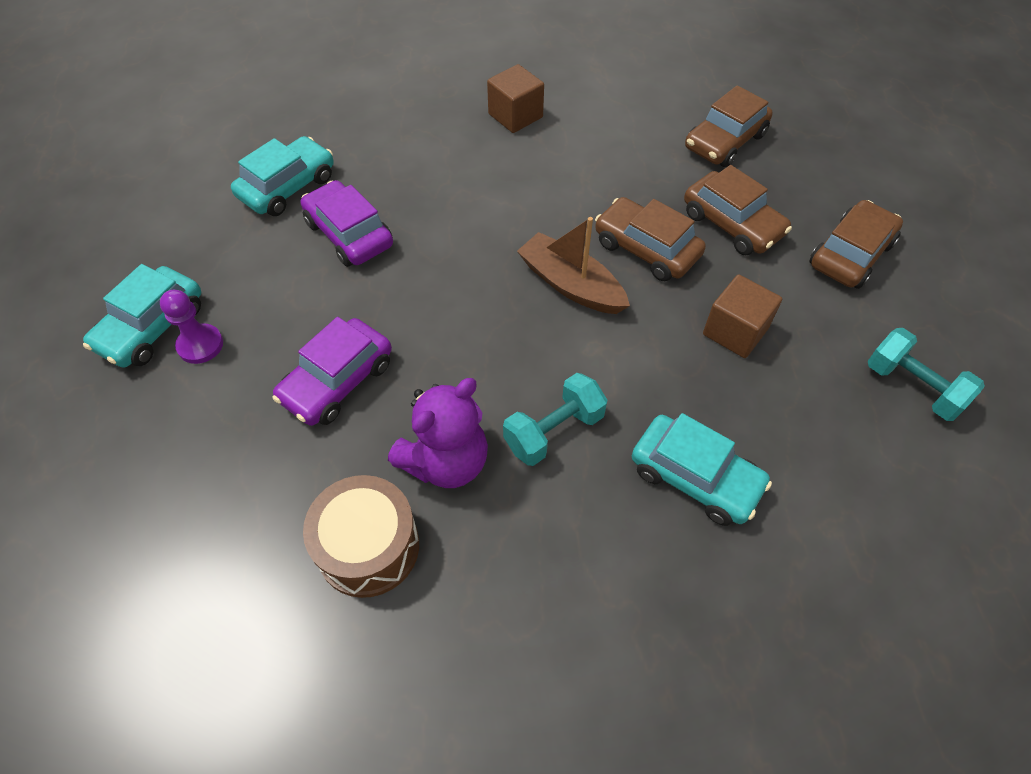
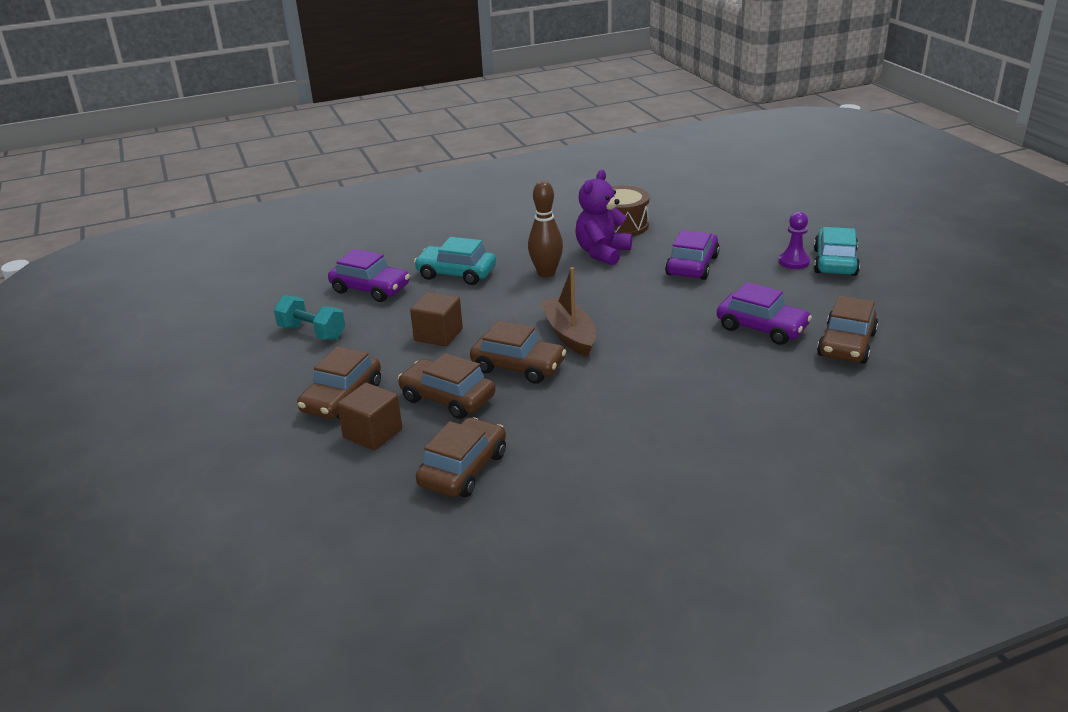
camera: 165 degrees right, 25 degrees down
turquoise car [231,136,334,216] -> brown car [817,296,878,364]
brown cube [487,64,544,133] -> brown cube moved to [337,383,402,451]
turquoise dumbbell [503,373,607,466] -> brown bowling pin [528,181,563,277]
brown boat [517,217,630,314] -> brown boat turned 135 degrees counterclockwise [540,267,596,357]
none -> purple car [328,249,410,302]

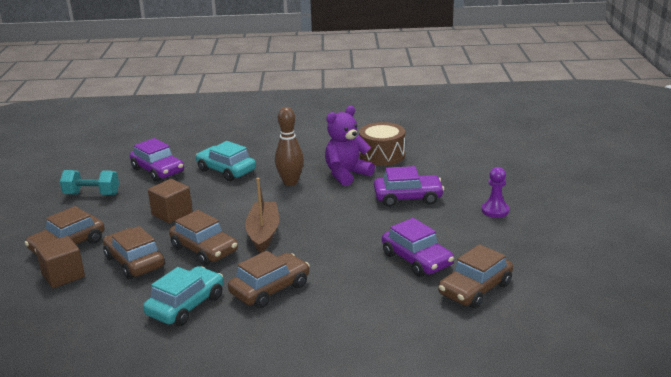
camera: 20 degrees right, 5 degrees down
turquoise dumbbell [274,295,345,340] -> turquoise dumbbell turned 45 degrees counterclockwise [60,170,119,195]
brown car [416,417,506,498] -> brown car moved to [228,251,310,308]
purple car [665,230,720,280] -> purple car turned 45 degrees clockwise [374,166,444,207]
turquoise car [814,227,860,276] -> turquoise car moved to [143,266,224,326]

